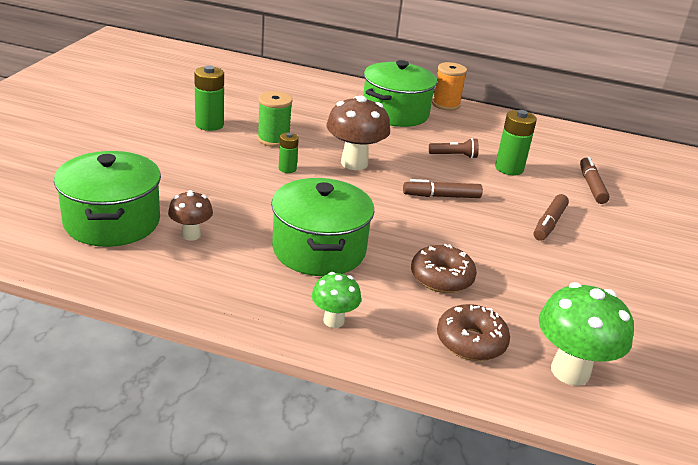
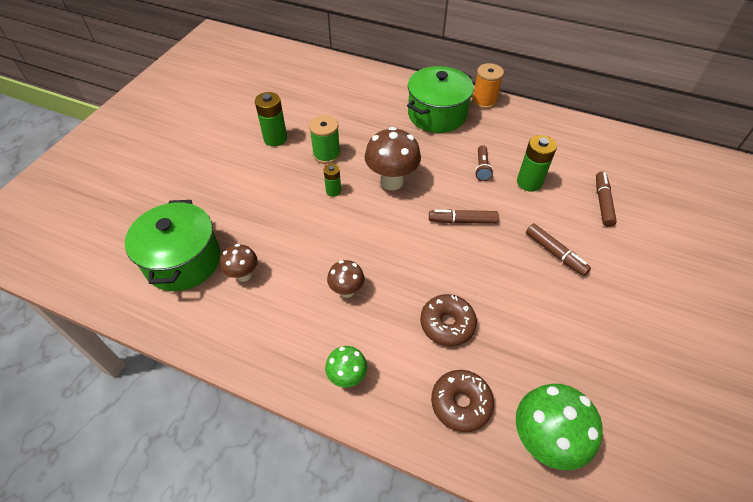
camera: 10 degrees right, 20 degrees up
green pot [271,178,374,276] -> brown mushroom [327,260,365,298]
brown flashlight [429,138,479,159] -> brown flashlight turned 90 degrees clockwise [475,145,493,181]
brown marker [534,194,569,241] -> brown marker turned 75 degrees counterclockwise [526,223,591,276]

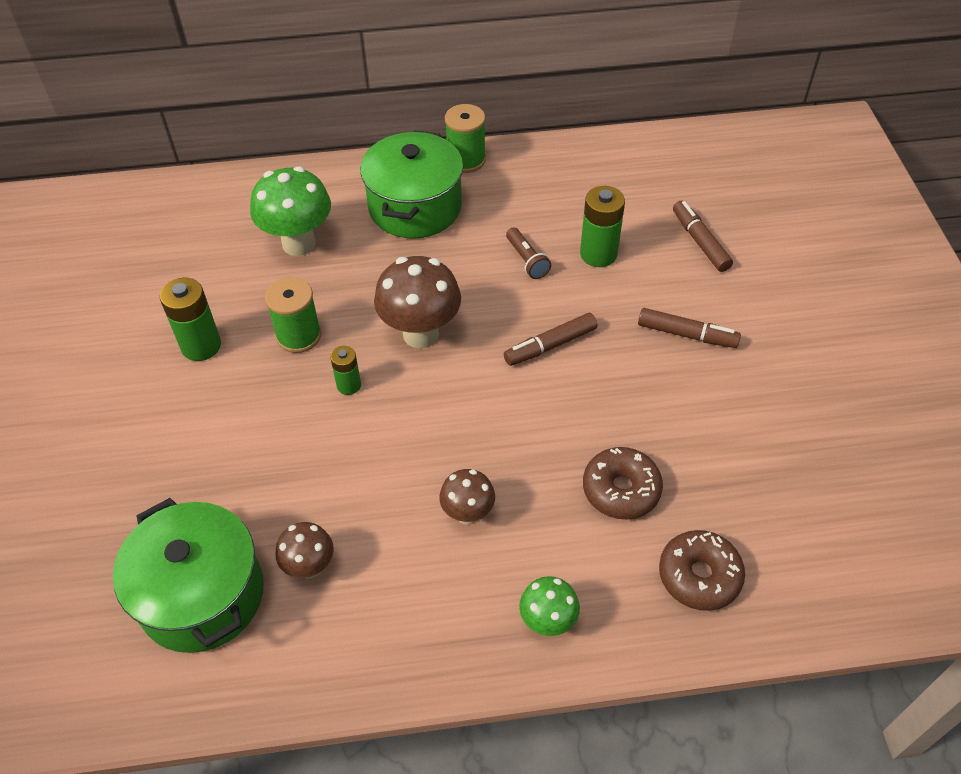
camera: 30 degrees left, 0 degrees up
orange spool [472,63,504,109] -> green spool [445,104,486,173]
green mushroom [516,384,603,470] -> green mushroom moved to [250,166,331,256]

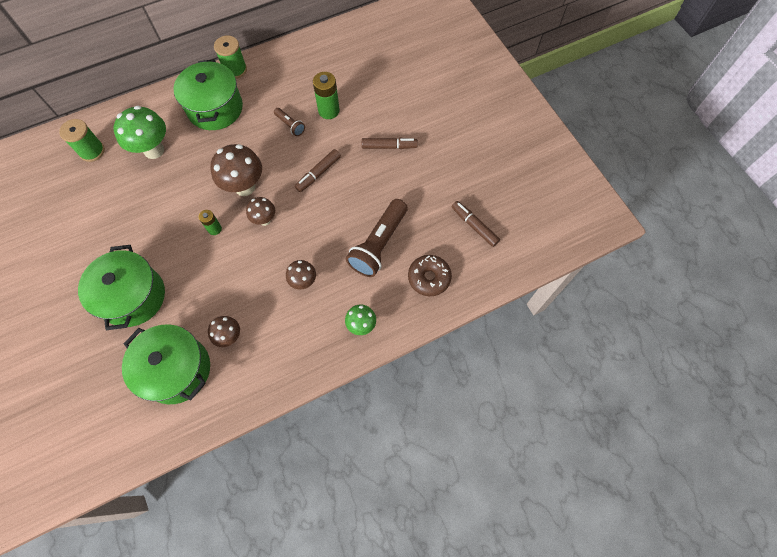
camera: 20 degrees left, 15 degrees up
green battery [160,278,221,361] -> none
green spool [265,277,321,353] -> green spool moved to [59,119,105,162]
brown donut [583,447,663,519] -> brown flashlight [346,199,408,277]
brown marker [673,200,733,272] -> brown marker moved to [452,201,500,247]
none -> green pot [78,245,165,330]
none -> brown mushroom [246,197,275,226]

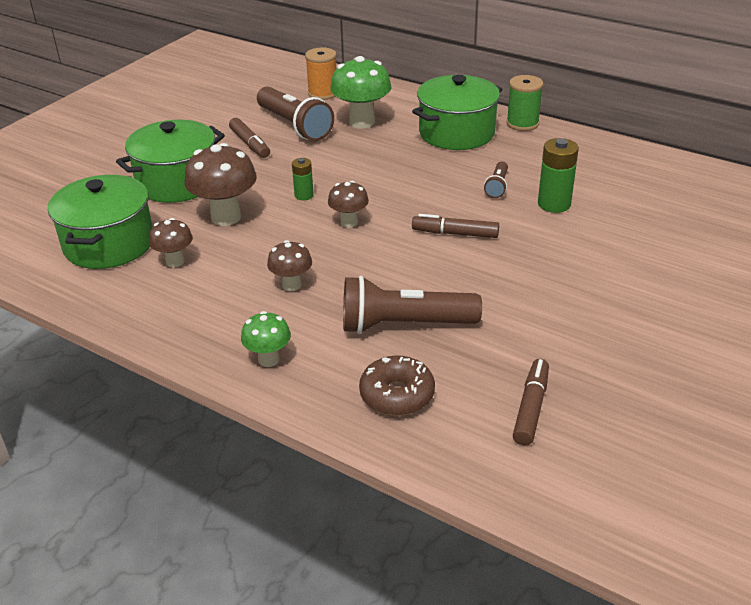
camera: 60 degrees right, 30 degrees down
green spool [59,119,105,162] -> orange spool [305,47,337,100]
brown mushroom [210,144,262,196] -> brown mushroom moved to [184,143,257,226]
brown marker [362,138,418,149] -> brown marker moved to [229,118,270,158]
none -> brown flashlight [257,86,334,141]

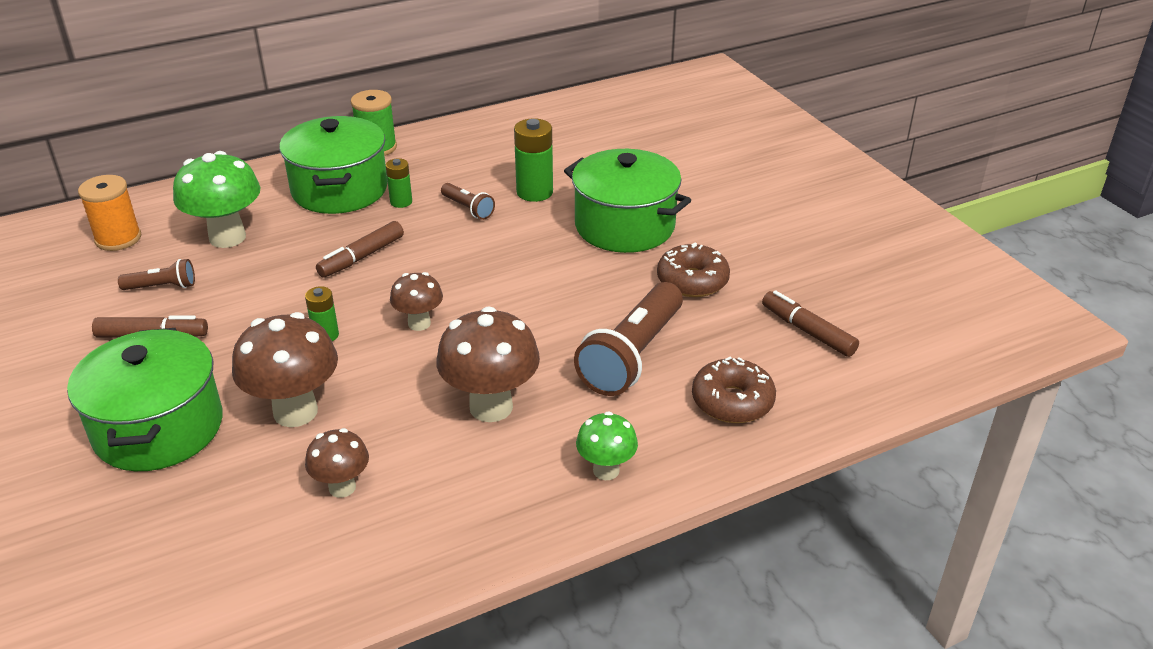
camera: 60 degrees left, 0 degrees up
green pot [48,175,153,269] -> green pot moved to [564,149,691,253]
brown flashlight [257,86,334,141] -> brown flashlight [118,259,195,290], size x0.49
brown mushroom [267,240,312,291] -> brown mushroom [436,307,540,422], size x1.75
brown marker [412,214,499,238] -> brown marker moved to [316,221,404,278]
none -> green battery [386,158,412,208]
none -> brown donut [657,242,730,297]

